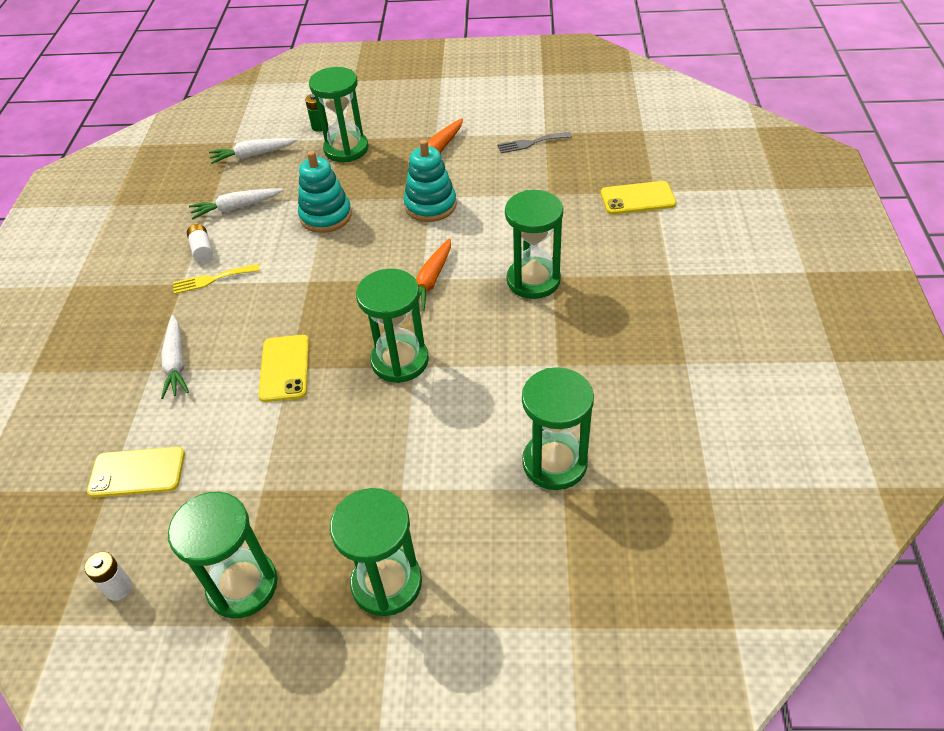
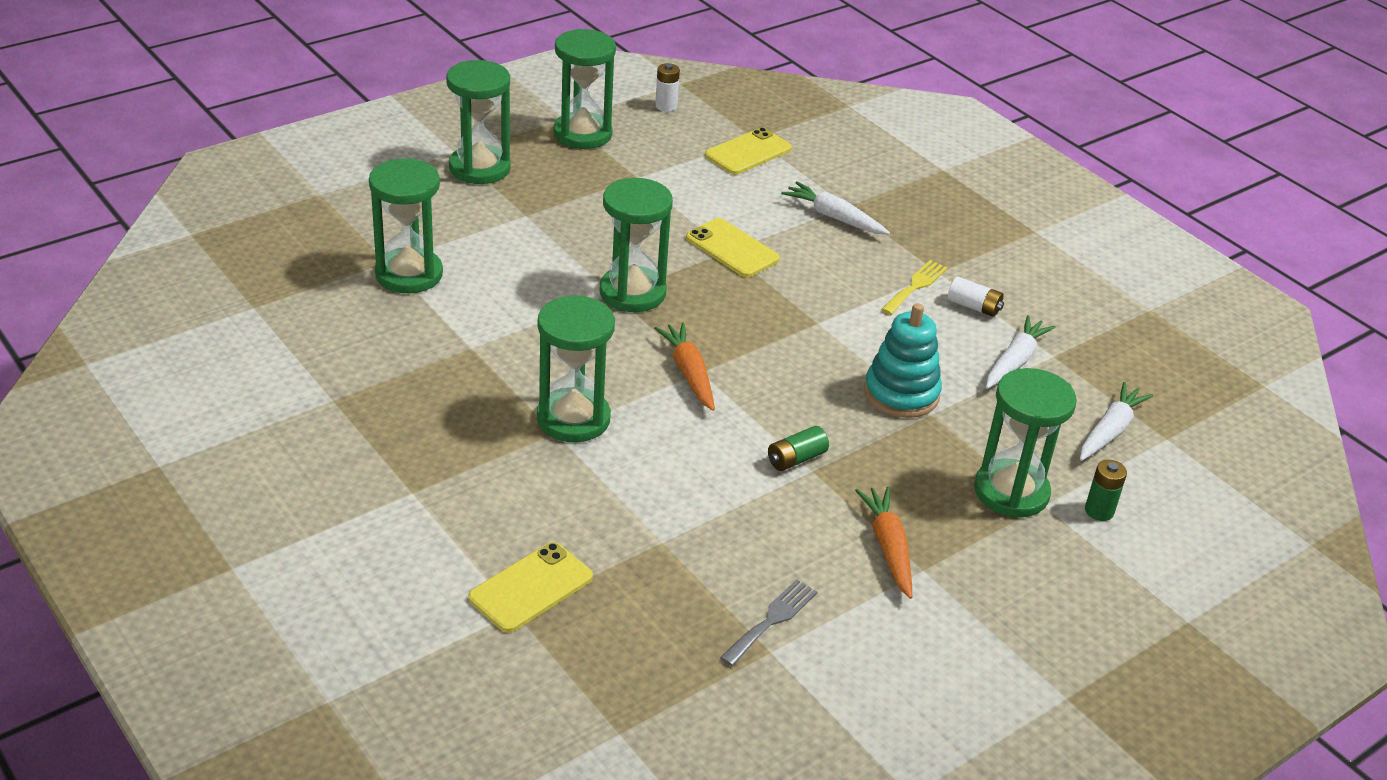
camera: 135 degrees right, 10 degrees down
turquoise stacking toy [404,140,457,222] -> green battery [768,426,829,471]

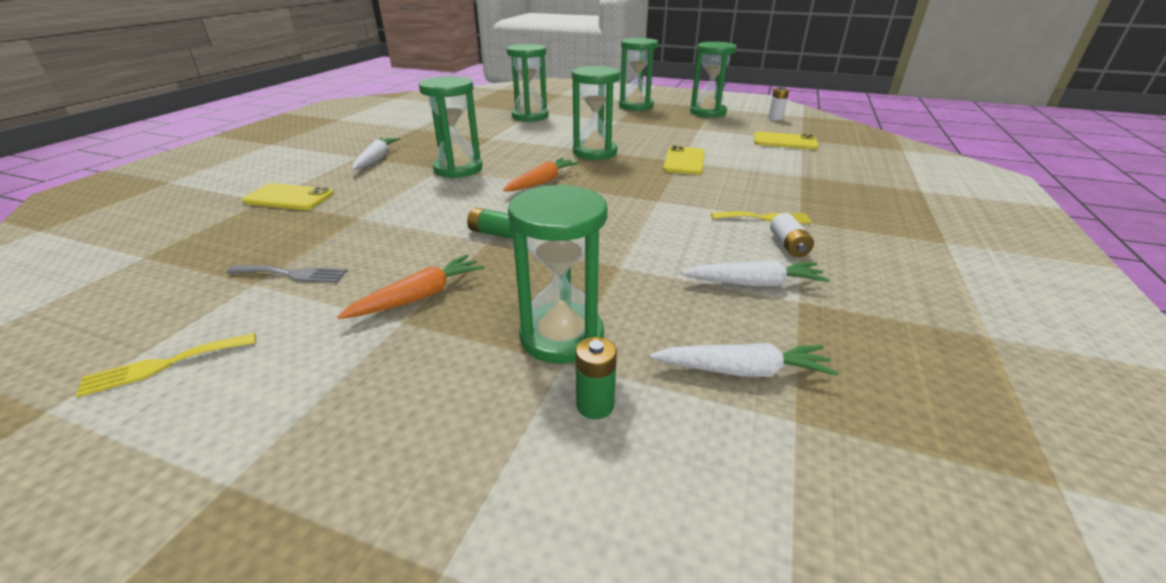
camera: 60 degrees right, 5 degrees down
white carrot [781,181,890,235] -> white carrot moved to [352,137,400,170]
turquoise stacking toy [864,303,942,418] -> none
none -> yellow fork [75,333,256,398]

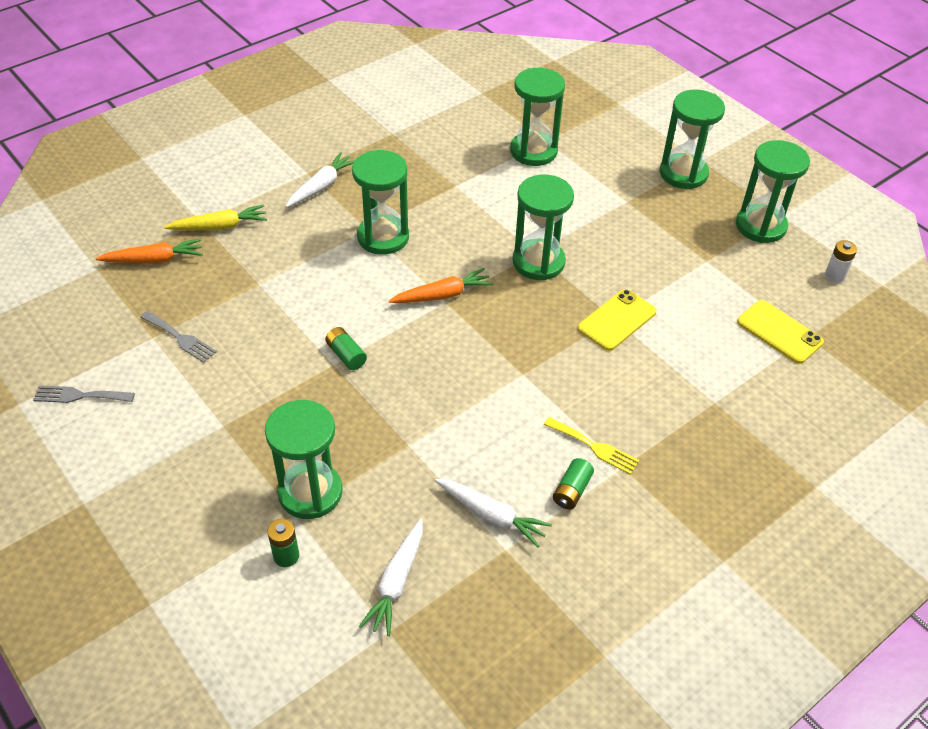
camera: 30 degrees right, 15 degrees up
yellow fork [75,333,256,398] -> grey fork [33,385,135,403]
yellow phone [242,183,334,210] -> yellow carrot [164,205,267,230]
orange carrot [337,255,485,319] -> orange carrot moved to [96,238,203,264]
white carrot [650,343,838,377] -> white carrot turned 75 degrees clockwise [359,519,423,636]
white battery [770,213,814,257] -> green battery [553,458,594,510]

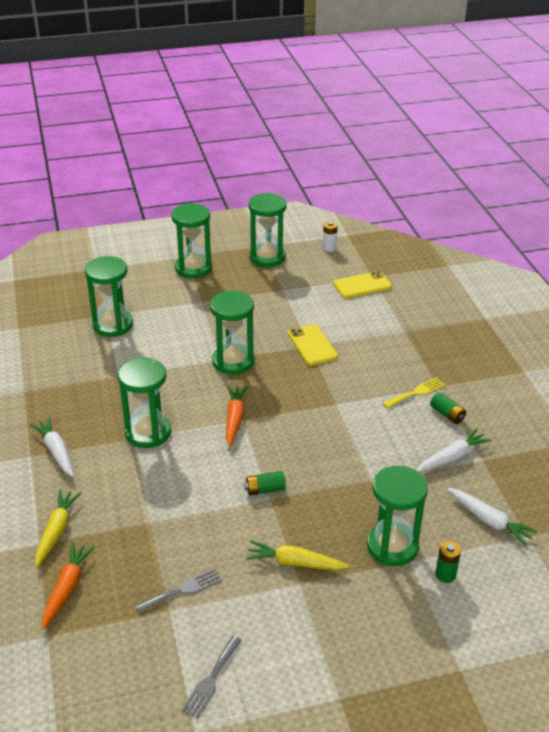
camera: 65 degrees left, 10 degrees down
none -> yellow carrot [246,540,349,570]

